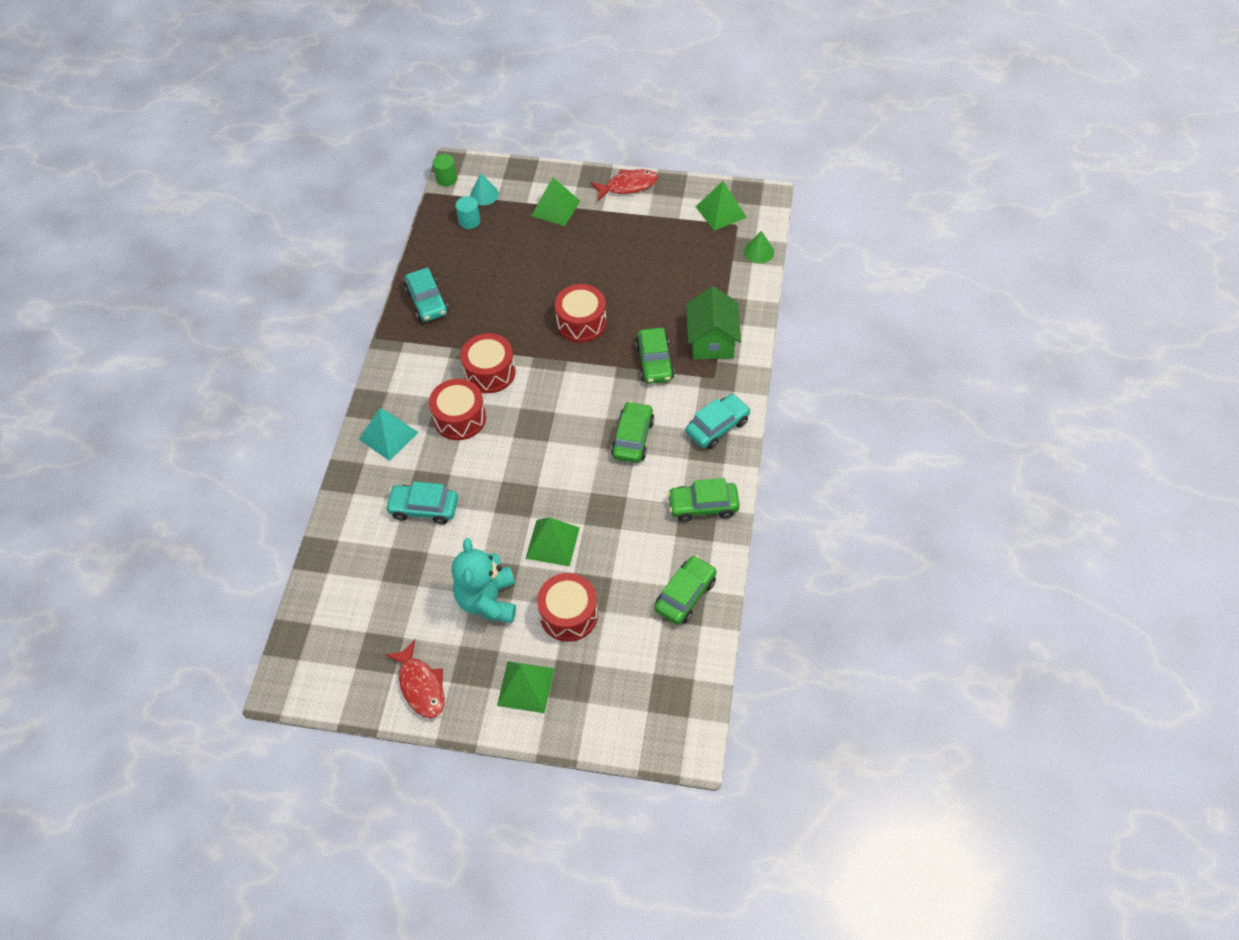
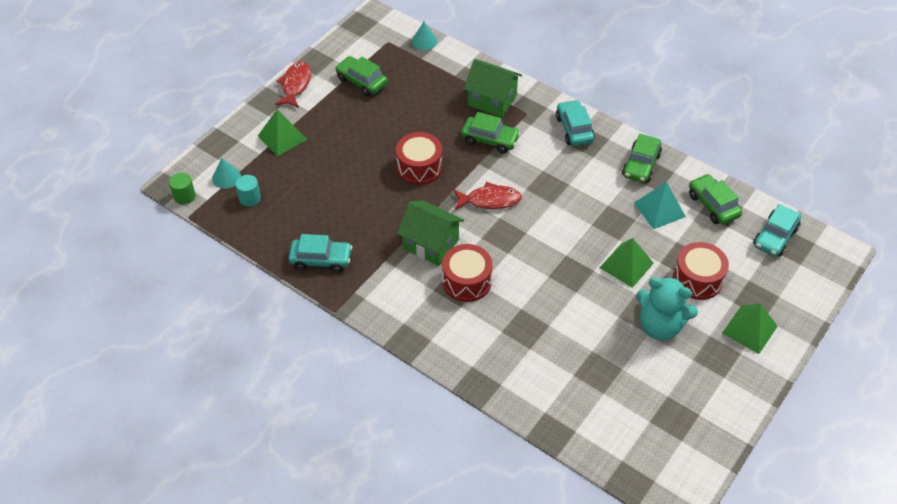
camera: 65 degrees left, 5 degrees down
turquoise pyramid [359,408,419,461] -> turquoise pyramid moved to [634,182,686,229]
turquoise car [385,481,458,525] -> turquoise car moved to [753,204,801,257]
red fish [385,639,445,718] -> red fish moved to [453,182,522,210]
red drum [460,333,516,393] -> green house [397,201,464,266]
green car [611,401,654,463] -> green car moved to [335,56,388,96]
green pyramid [696,181,747,231] -> none
green cone [744,231,774,263] -> turquoise cone [412,22,437,50]

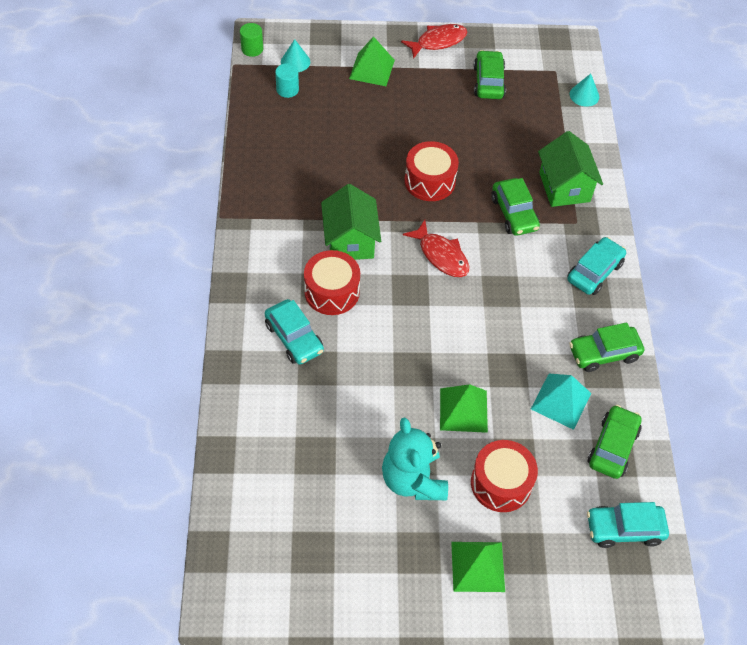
camera: 50 degrees right, 5 degrees up
turquoise car [289,234,352,273] -> turquoise car moved to [265,299,324,365]

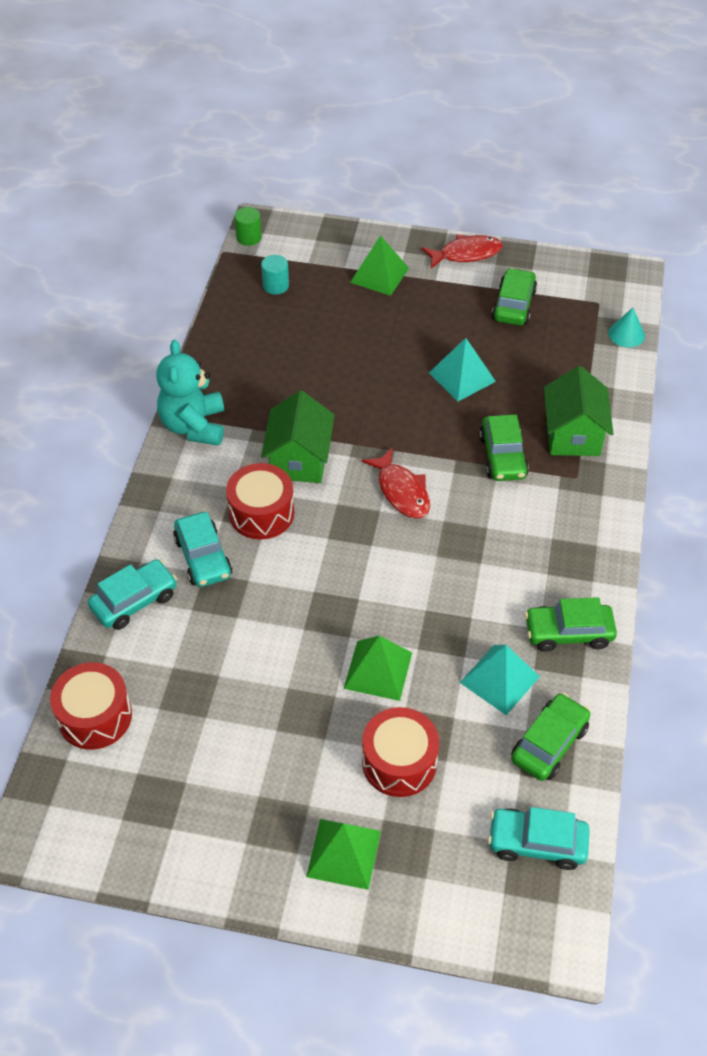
camera: 15 degrees right, 5 degrees down
turquoise cone [281,39,310,72] -> none
turquoise teddy bear [382,417,448,500] -> turquoise teddy bear moved to [156,340,224,446]
red drum [405,141,459,201] -> red drum moved to [50,662,132,750]
turquoise car [567,237,626,295] -> turquoise car moved to [88,559,177,630]
none -> turquoise pyramid [429,338,496,402]

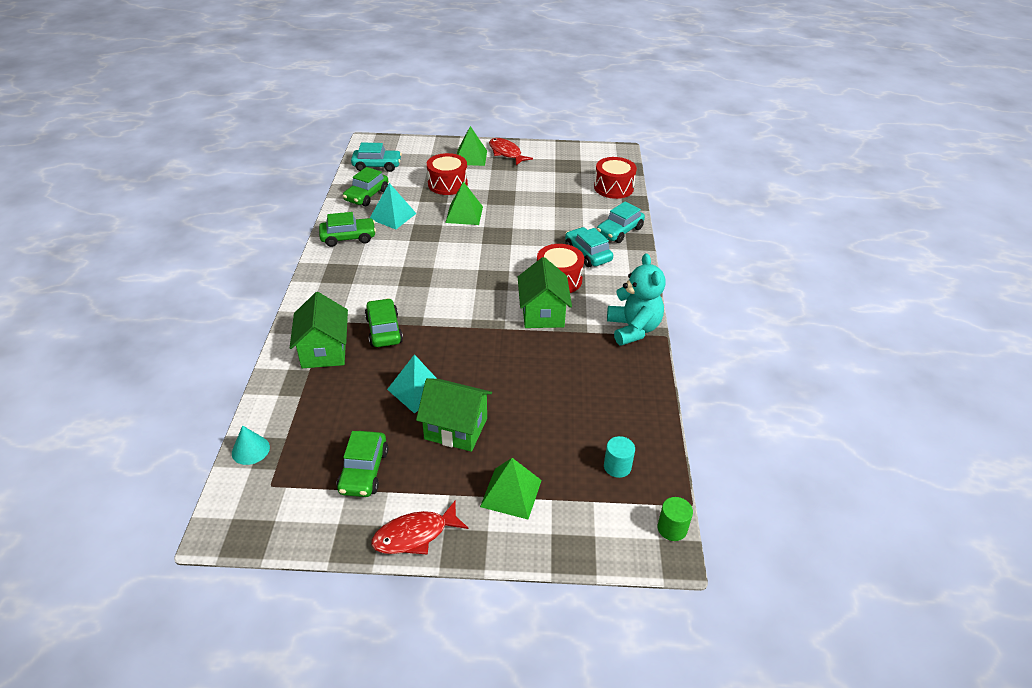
camera: 170 degrees right, 10 degrees down
red fish [362,447,430,518] -> red fish moved to [489,138,533,165]
none -> green house [416,378,492,452]

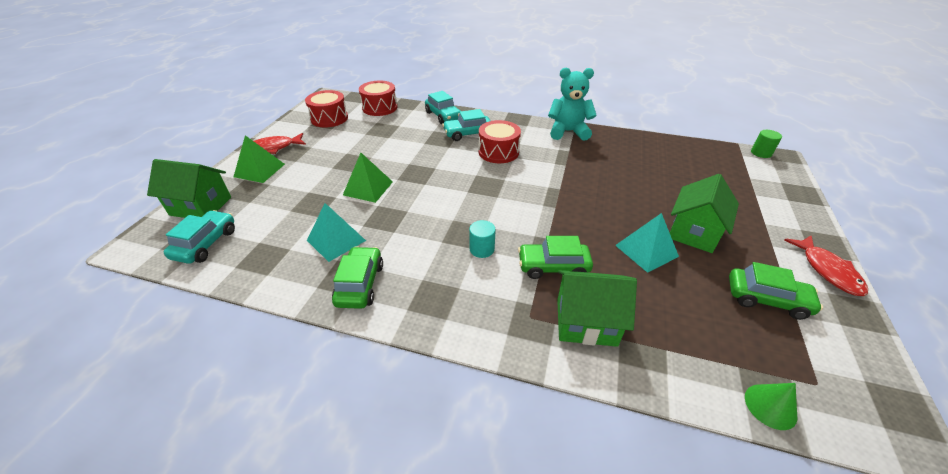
camera: 75 degrees left, 0 degrees up
turquoise cone [232,425,270,465] -> green cone [745,383,798,430]
green car [343,167,388,206] -> none
red drum [427,153,468,195] -> red drum moved to [305,90,348,127]
green pyramid [480,458,542,519] -> none
green house [518,257,572,328] -> green house moved to [147,159,231,218]
turquoise cylinder [604,436,635,478] -> turquoise cylinder moved to [469,220,496,258]

